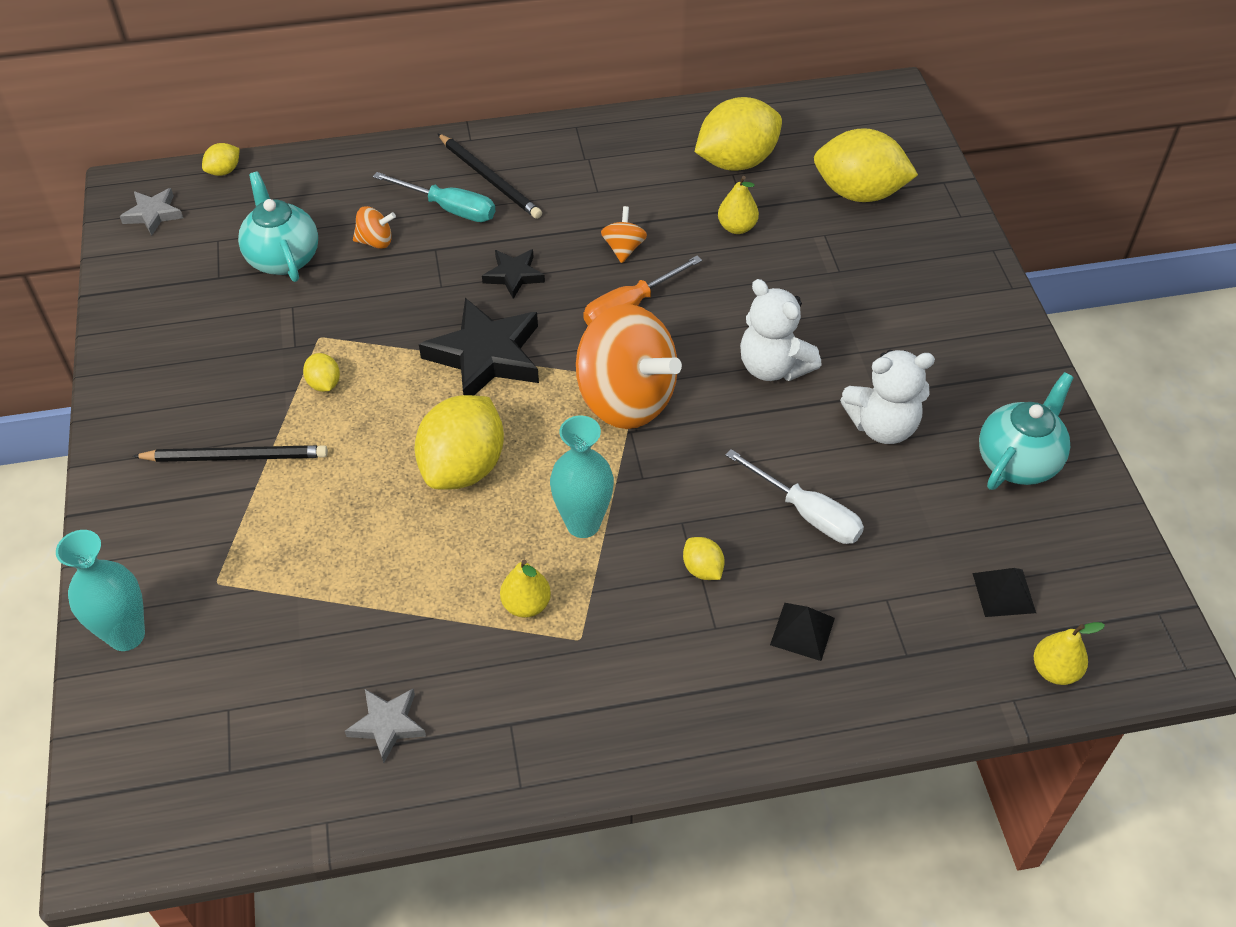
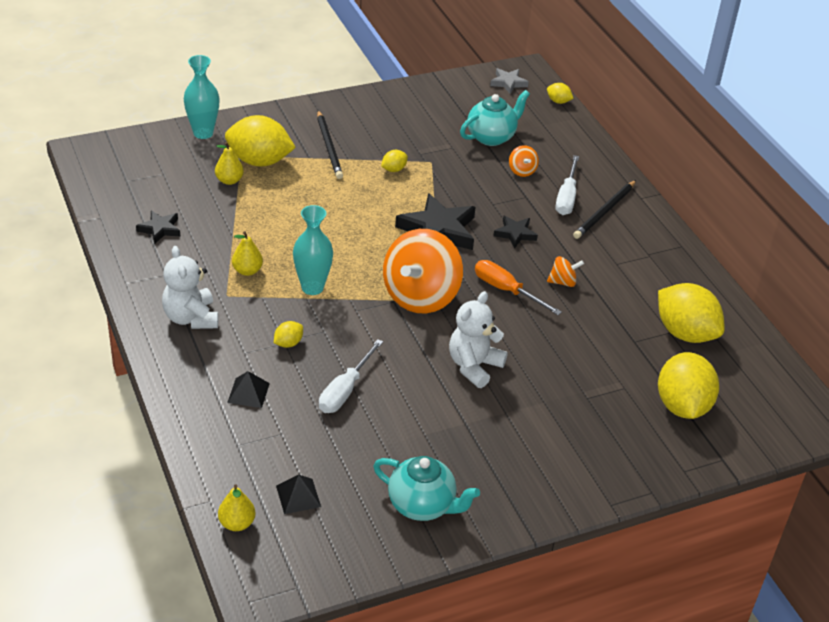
camera: 75 degrees right, 10 degrees down
grey star [345,689,426,763] -> black star [136,210,180,244]
turquoise screwdriver [373,172,495,222] -> white screwdriver [555,155,579,215]
yellow lemon [414,395,504,490] -> yellow lemon moved to [225,115,296,166]
yellow pear [718,176,759,234] -> yellow pear moved to [215,142,244,185]
white teddy bear [840,350,935,444] -> white teddy bear moved to [162,246,218,329]

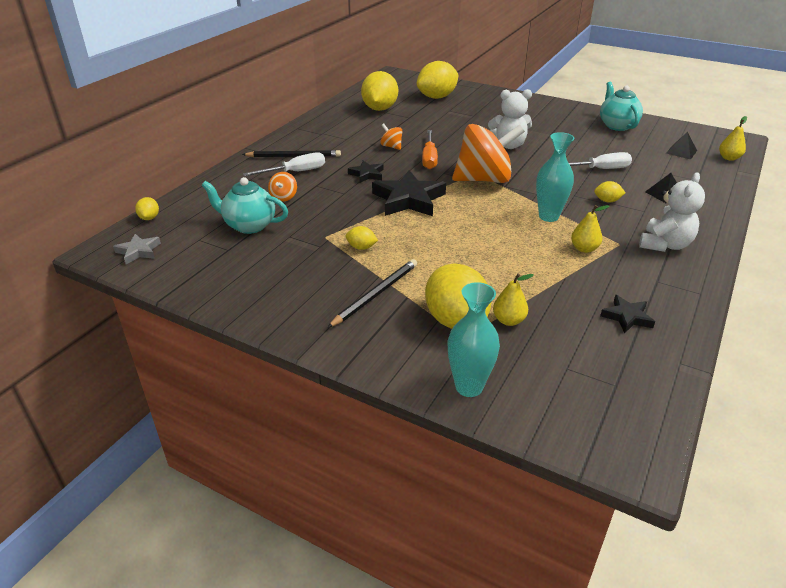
camera: 125 degrees left, 5 degrees down
orange spinning top [509,145,539,177] -> orange spinning top turned 150 degrees clockwise [268,172,297,202]

